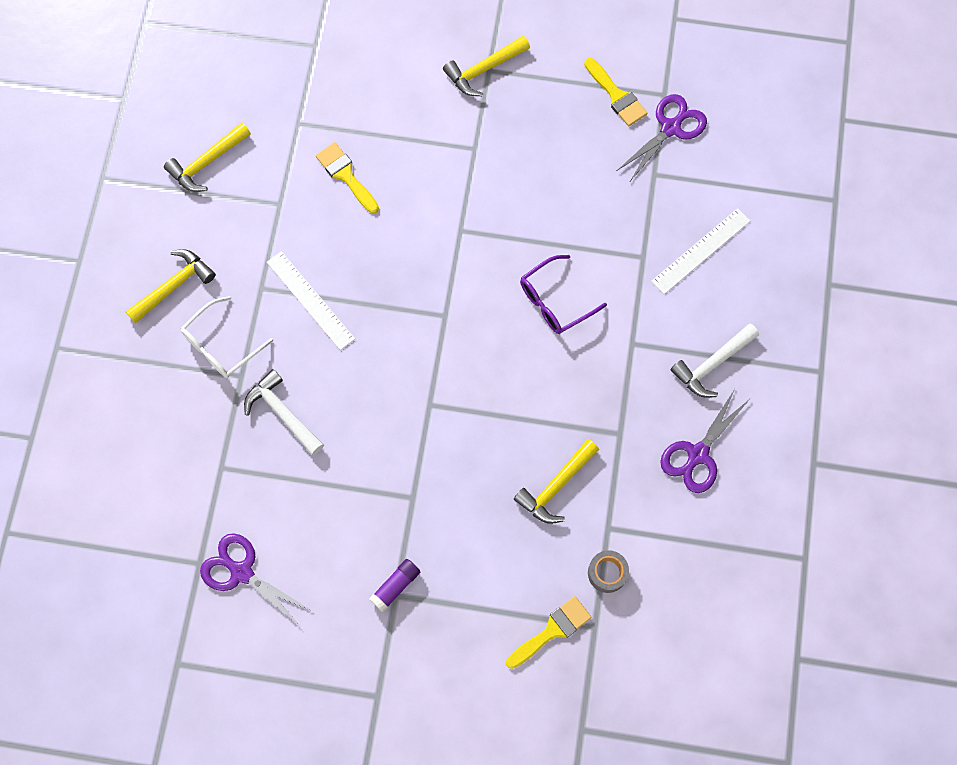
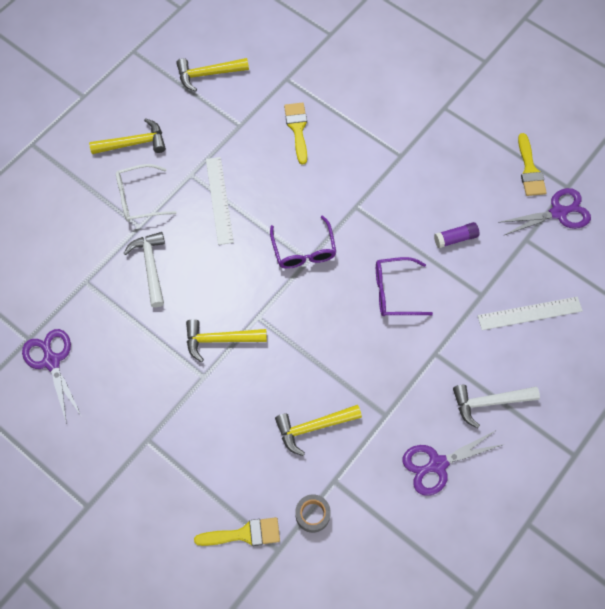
camera: 30 degrees right, 5 degrees down
purple glue stick [369,559,420,612] -> purple glue stick moved to [434,222,479,248]
yellow hammer [443,36,530,96] -> yellow hammer moved to [186,319,267,362]
none -> purple glasses [270,215,336,269]

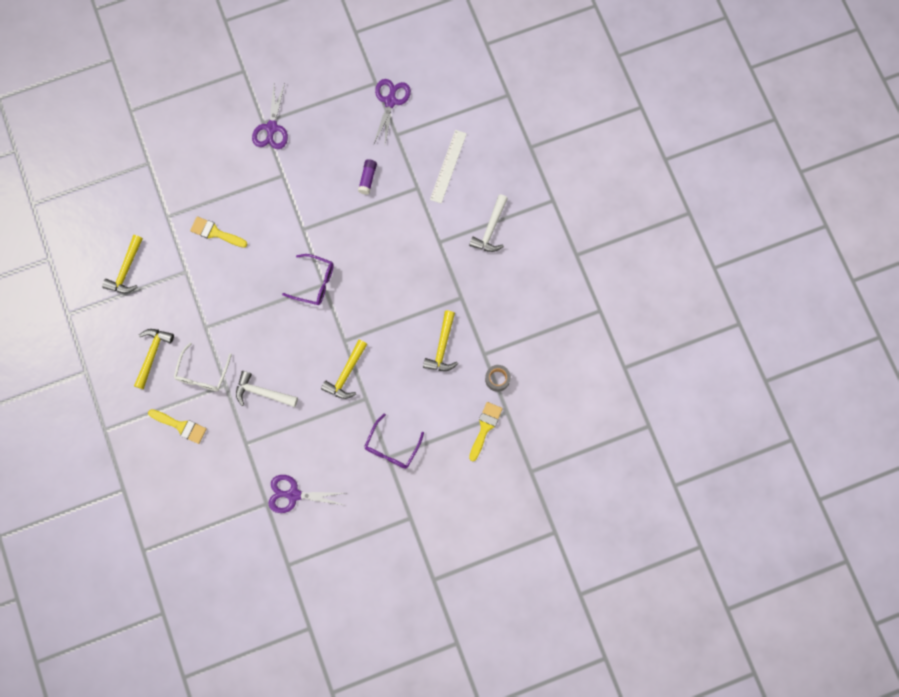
camera: 60 degrees left, 10 degrees up
white ruler [206,157,234,245] -> none
purple glasses [376,257,433,316] -> purple glasses moved to [364,413,424,469]
purple scissors [402,430,504,496] -> purple scissors moved to [252,83,288,149]
yellow brush [518,133,547,196] -> yellow brush moved to [148,409,207,444]

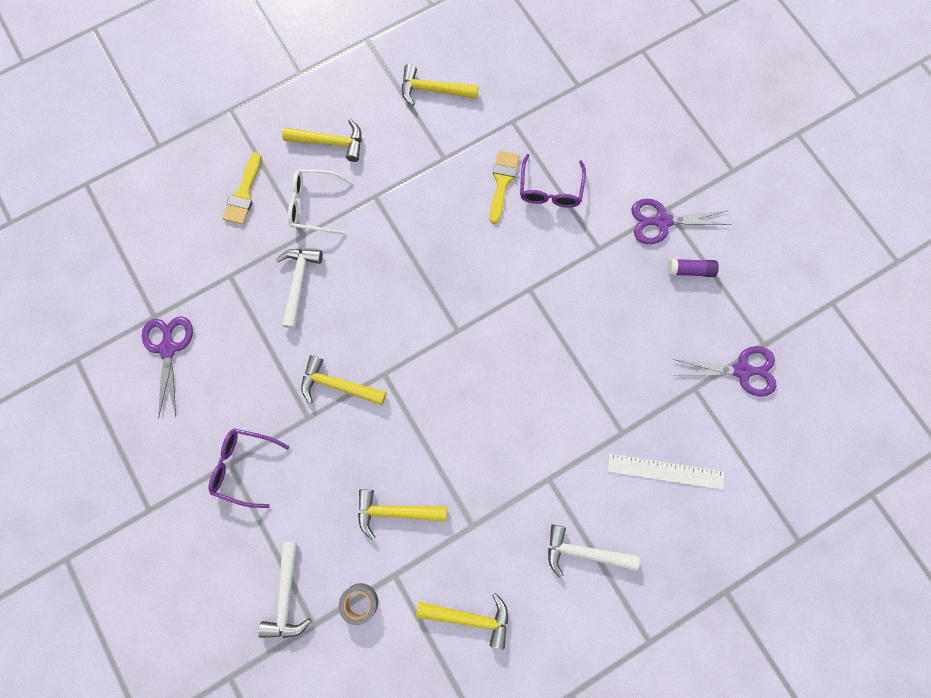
camera: 80 degrees right, 0 degrees up
purple glasses [282,254,334,305] -> purple glasses moved to [520,154,586,208]
purple glue stick [358,159,377,195] -> purple glue stick moved to [668,259,719,277]
yellow brush [469,402,503,461] -> white hammer [258,542,311,638]
none -> yellow hammer [416,593,508,650]

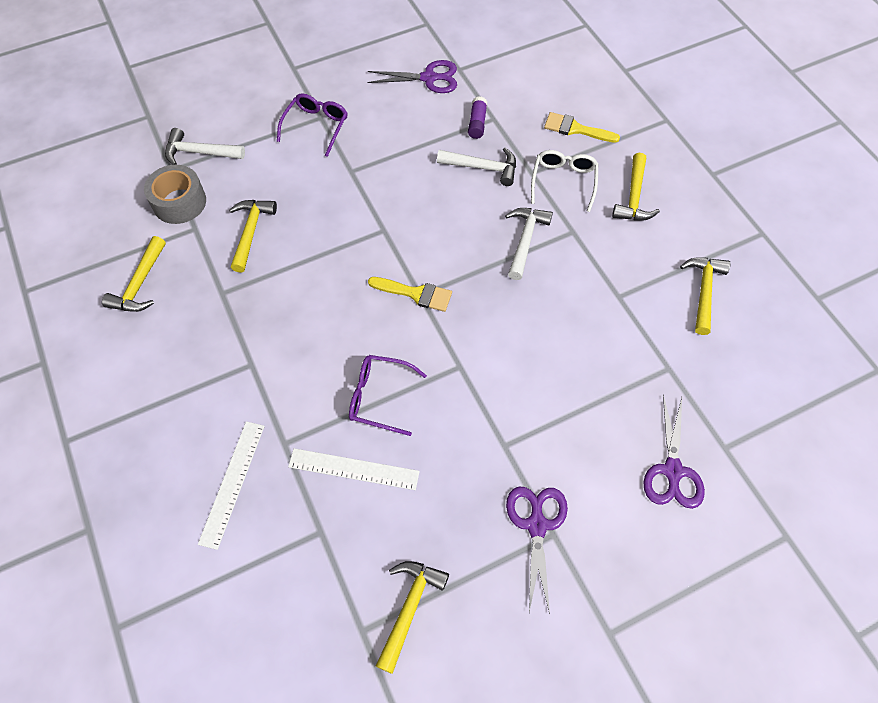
camera: 95 degrees right, 15 degrees down
yellow hammer [301,355,386,405] -> yellow hammer moved to [376,561,449,674]
grey tape [339,583,378,625] -> grey tape [144,165,206,224], size x1.62
yellow brush [490,151,519,224] -> yellow brush moved to [368,277,452,312]
purple glasses [520,154,586,208] -> purple glasses moved to [349,355,427,436]
white hammer [548,525,640,578] -> white hammer moved to [505,208,553,280]
purple glue stick [668,259,719,277] -> purple glue stick moved to [468,96,487,139]
purple scissors [672,346,777,397] -> purple scissors moved to [643,395,705,509]
none -> white ruler [288,448,420,490]

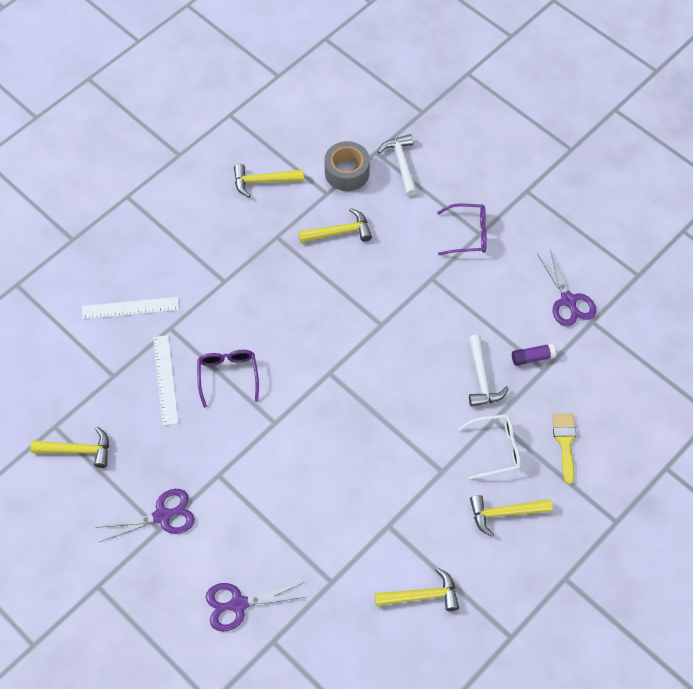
camera: 70 degrees right, 0 degrees up
yellow brush [368,277,452,312] -> none
white hammer [505,208,553,280] -> none

